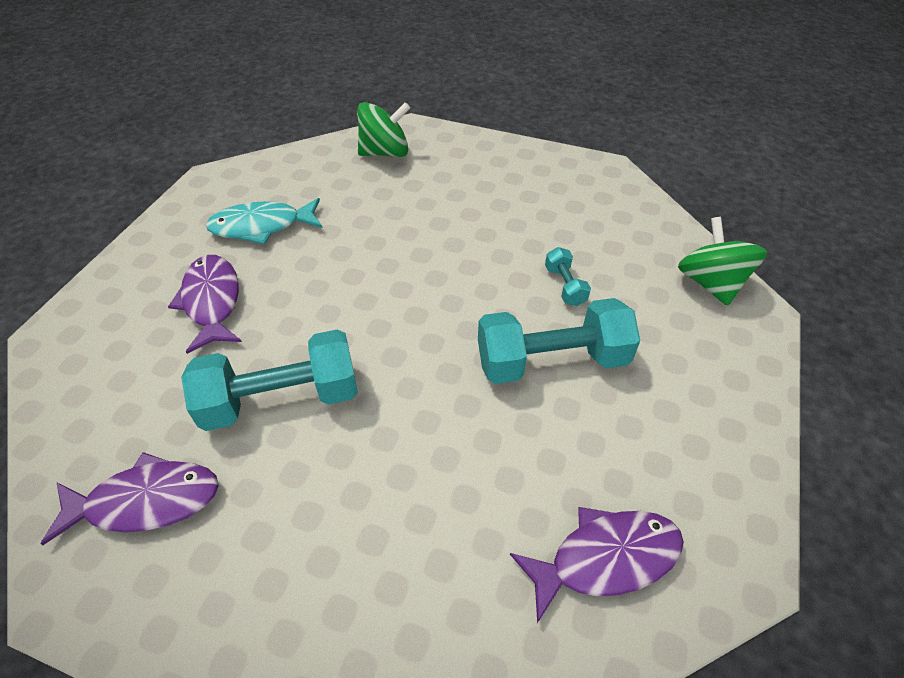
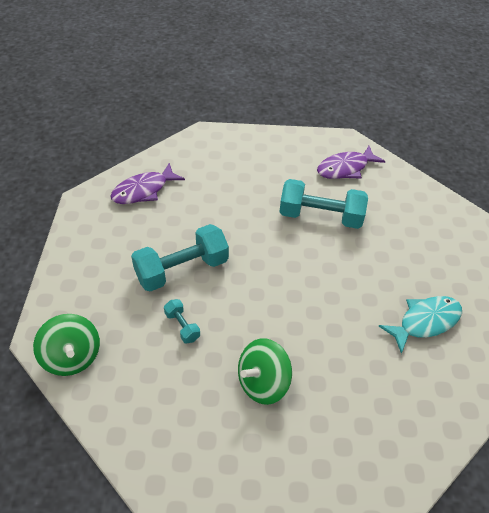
camera: 160 degrees right, 0 degrees up
purple fish [168,255,242,354] -> none
turquoise dumbbell [181,329,358,431] -> turquoise dumbbell turned 45 degrees clockwise [279,179,368,229]
green spinning top [357,102,410,157] -> green spinning top moved to [238,338,292,405]

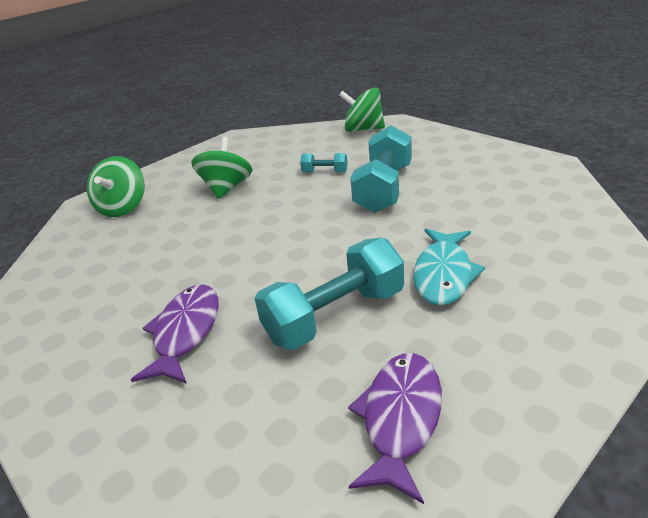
camera: 140 degrees right, 15 degrees down
purple fish [110,163,185,204] -> purple fish moved to [131,284,219,384]
turquoise fish [379,296,462,354] -> turquoise fish moved to [413,229,485,306]
none -> green spinning top [87,156,145,217]

